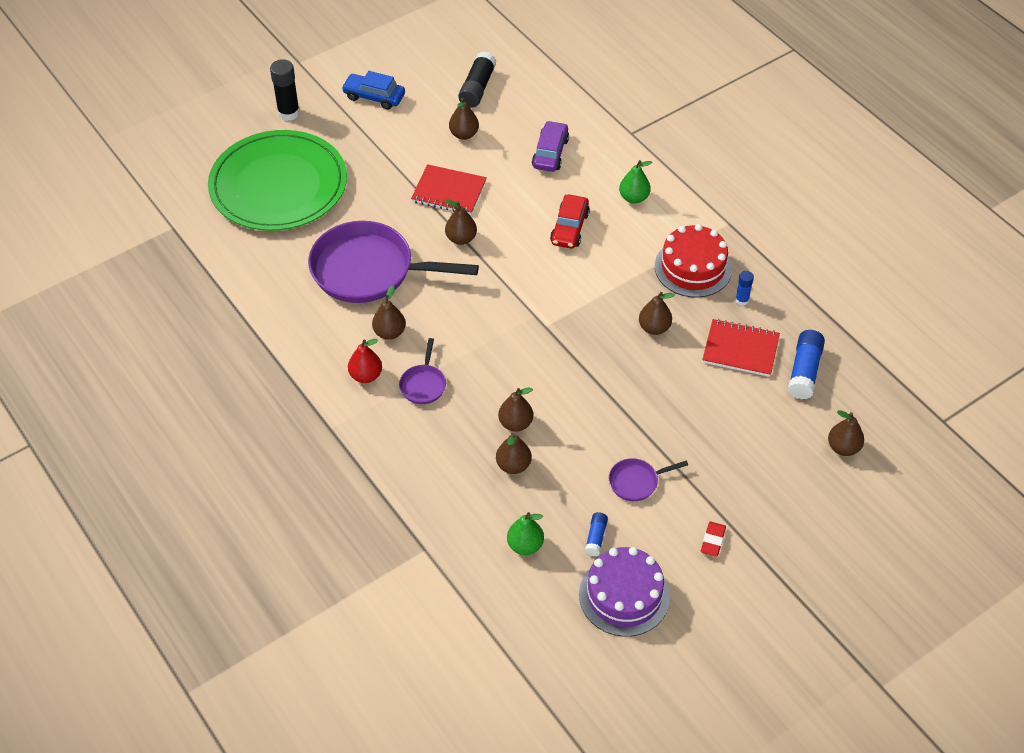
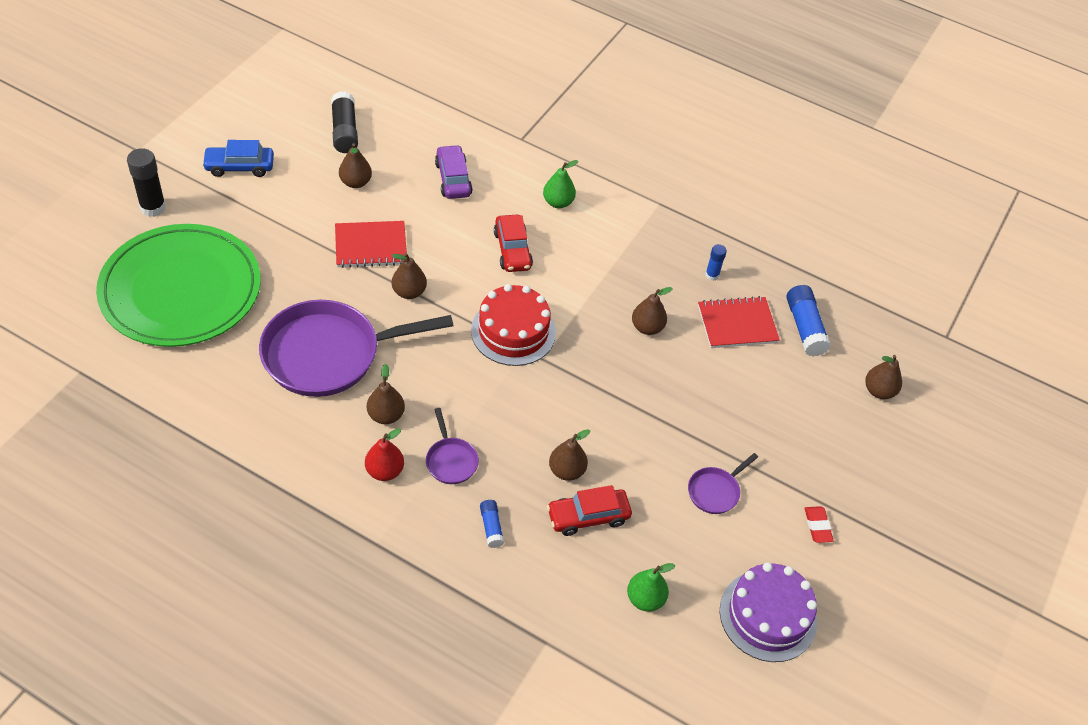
camera: 30 degrees left, 0 degrees up
brown pear [496,433,532,474] -> red car [547,485,632,536]
blue glue stick [585,512,608,556] -> blue glue stick moved to [480,500,504,548]
red cake [655,224,732,298] -> red cake moved to [471,284,556,366]

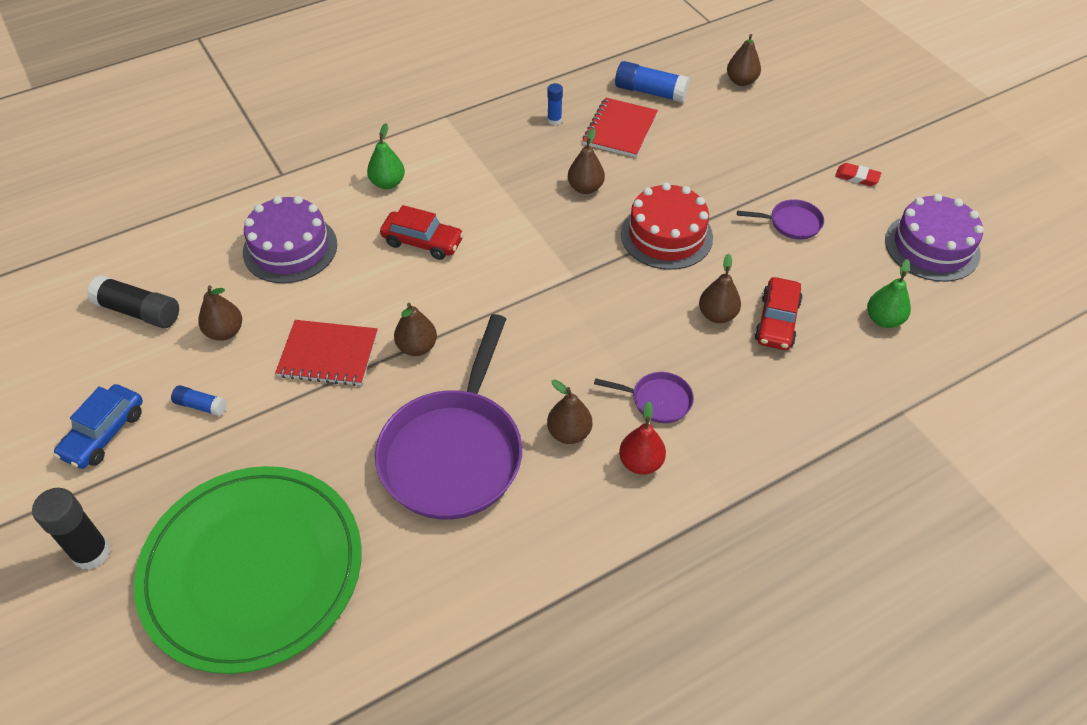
camera: 55 degrees left, 0 degrees up
red notebook [335,221,407,268] -> red notebook turned 75 degrees clockwise [275,320,378,386]
purple car [435,145,473,199] -> purple cake [243,196,337,283]
red cake [471,284,556,366] -> red cake moved to [621,183,713,270]
blue glue stick [480,500,504,548] -> blue glue stick moved to [171,385,227,416]
purple pan [688,453,758,514] -> purple pan turned 75 degrees counterclockwise [737,199,824,240]

